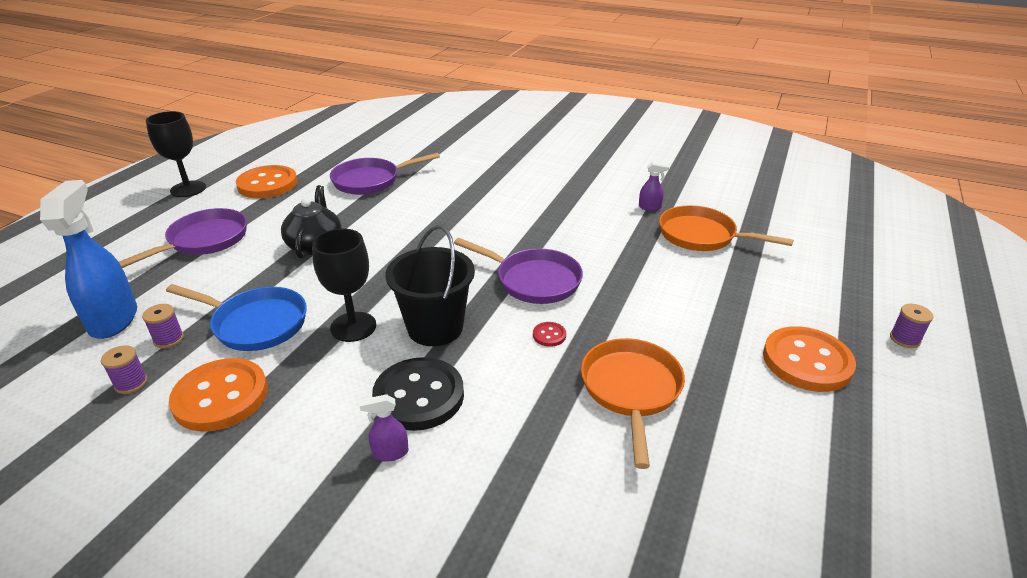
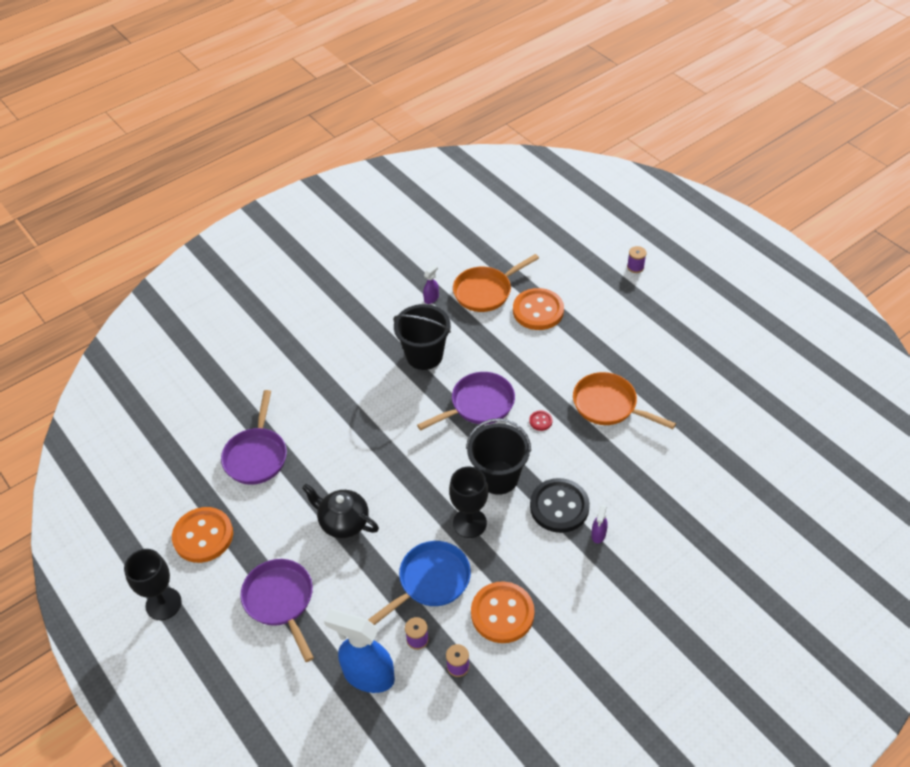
camera: 60 degrees left, 15 degrees up
orange button [763,326,856,392] -> orange button moved to [513,288,564,330]
none -> black bucket [393,304,451,370]

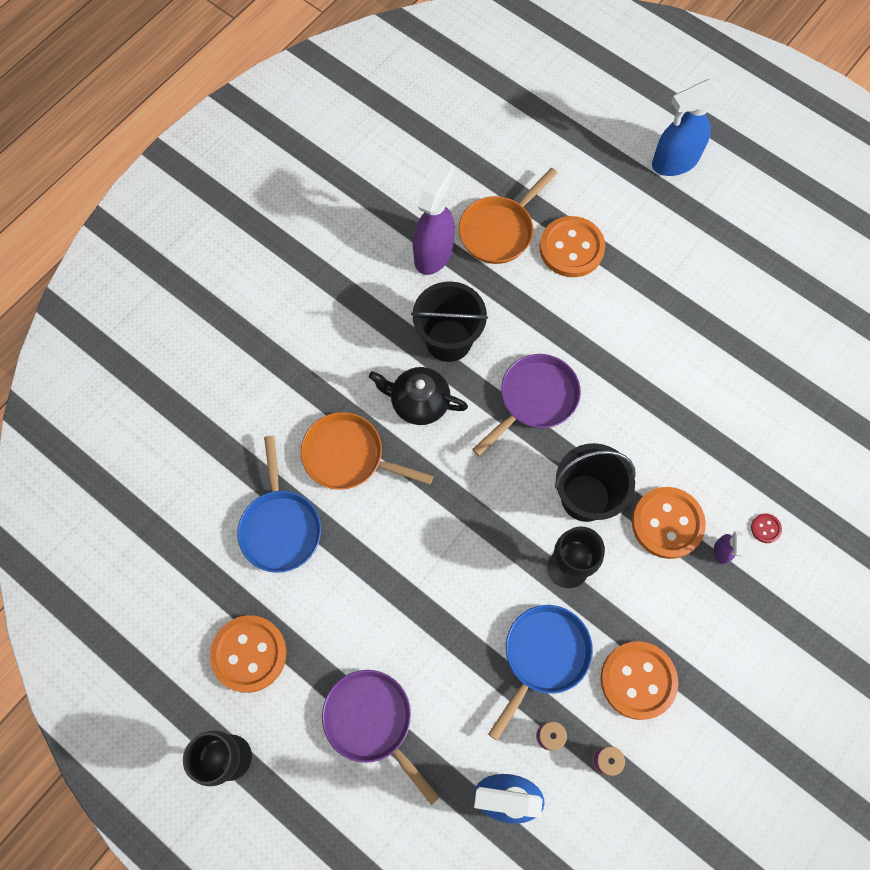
camera: 15 degrees left, 20 degrees up
purple pan [221,390,287,485] -> blue pan [238,436,321,573]
black teapot [302,484,379,538] -> black teapot moved to [369,367,468,425]
purple spray bottle [423,264,439,304] -> purple spray bottle [413,161,455,275], size x2.27
red button [529,411,552,431] -> red button moved to [751,513,782,543]
black button [530,478,590,533] -> orange button [632,487,706,559]
orange pan [573,372,676,429] -> orange pan moved to [301,412,434,490]
purple spool [627,246,647,273] -> blue spray bottle [652,79,724,176]

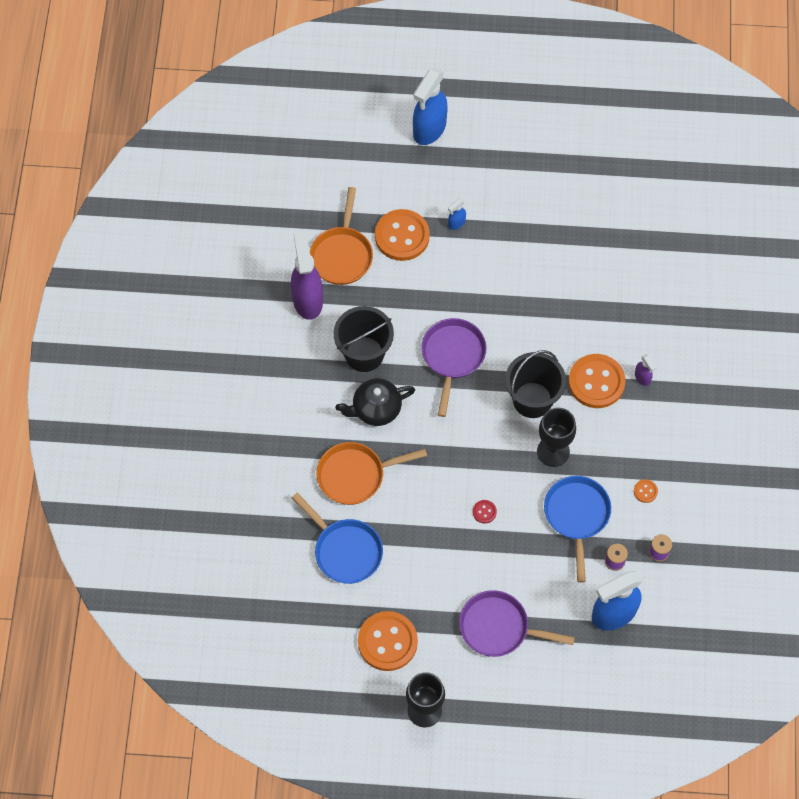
camera: 35 degrees left, 5 degrees down
orange button [601,641,678,720] -> orange button [634,479,658,503], size x0.41
red button [751,513,782,543] -> red button moved to [473,500,497,524]
none -> blue spray bottle [448,199,466,230]

